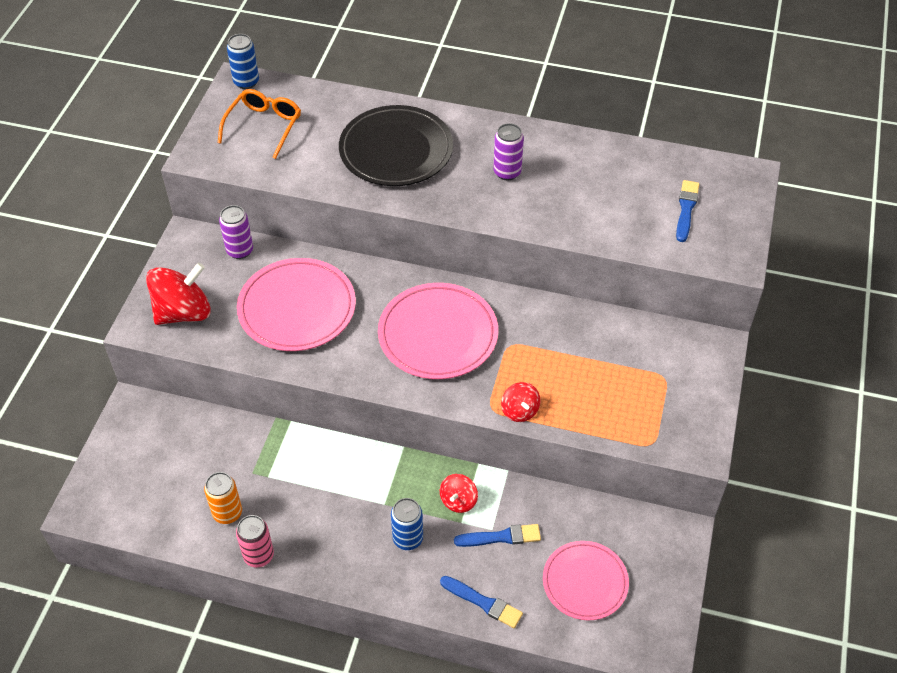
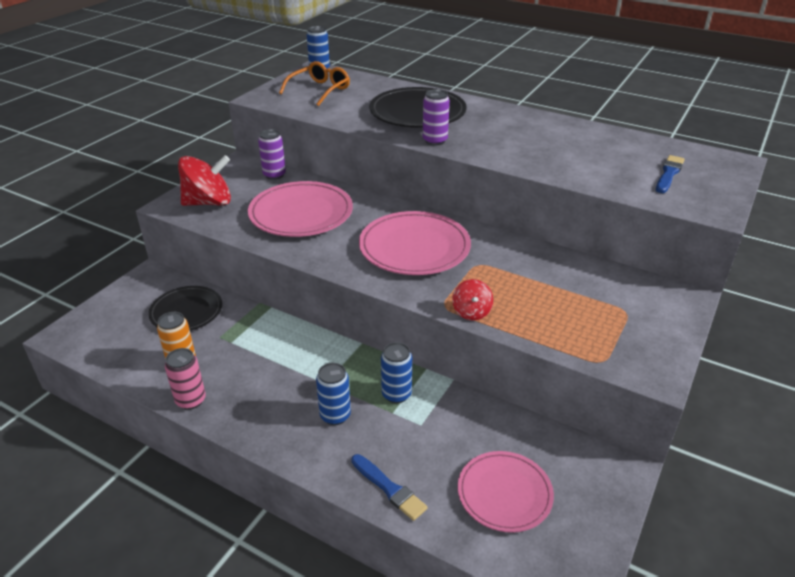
camera: 15 degrees right, 15 degrees down
red spinning top [440,474,478,513] -> blue can [381,342,412,403]
blue brush [454,524,541,547] -> none
purple can [493,123,524,180] -> purple can moved to [423,89,450,146]
none -> black plate [148,286,222,331]

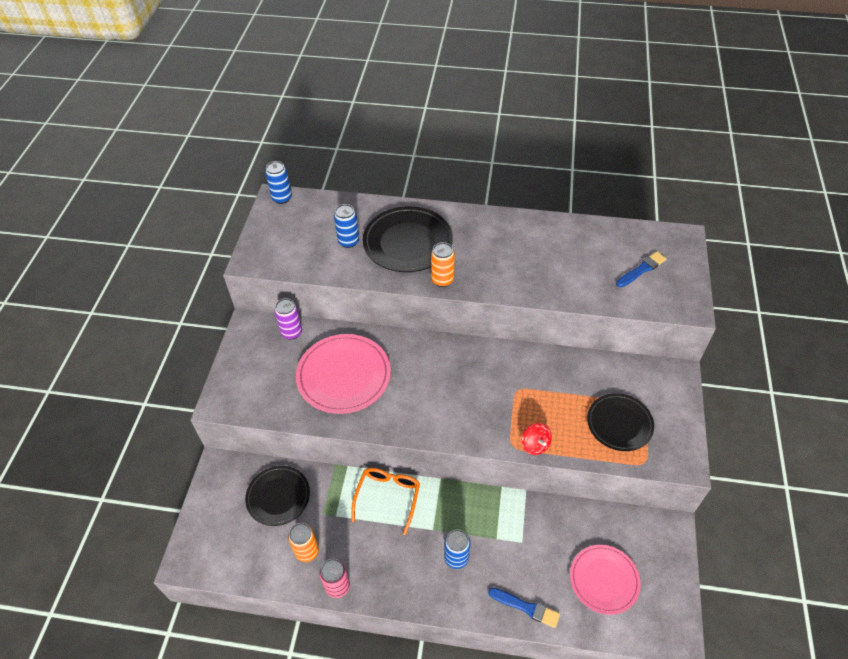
camera: 20 degrees left, 15 degrees up
red spinning top [178,155,231,206] -> none
orange glasses [279,61,350,106] -> orange glasses moved to [351,468,420,535]
pink plate [359,211,471,275] -> none
blue can [381,342,412,403] -> blue can moved to [334,204,359,248]
purple can [423,89,450,146] -> orange can [431,242,455,287]
blue brush [656,155,685,193] -> blue brush turned 45 degrees clockwise [616,251,667,287]
none -> black plate [587,393,654,451]

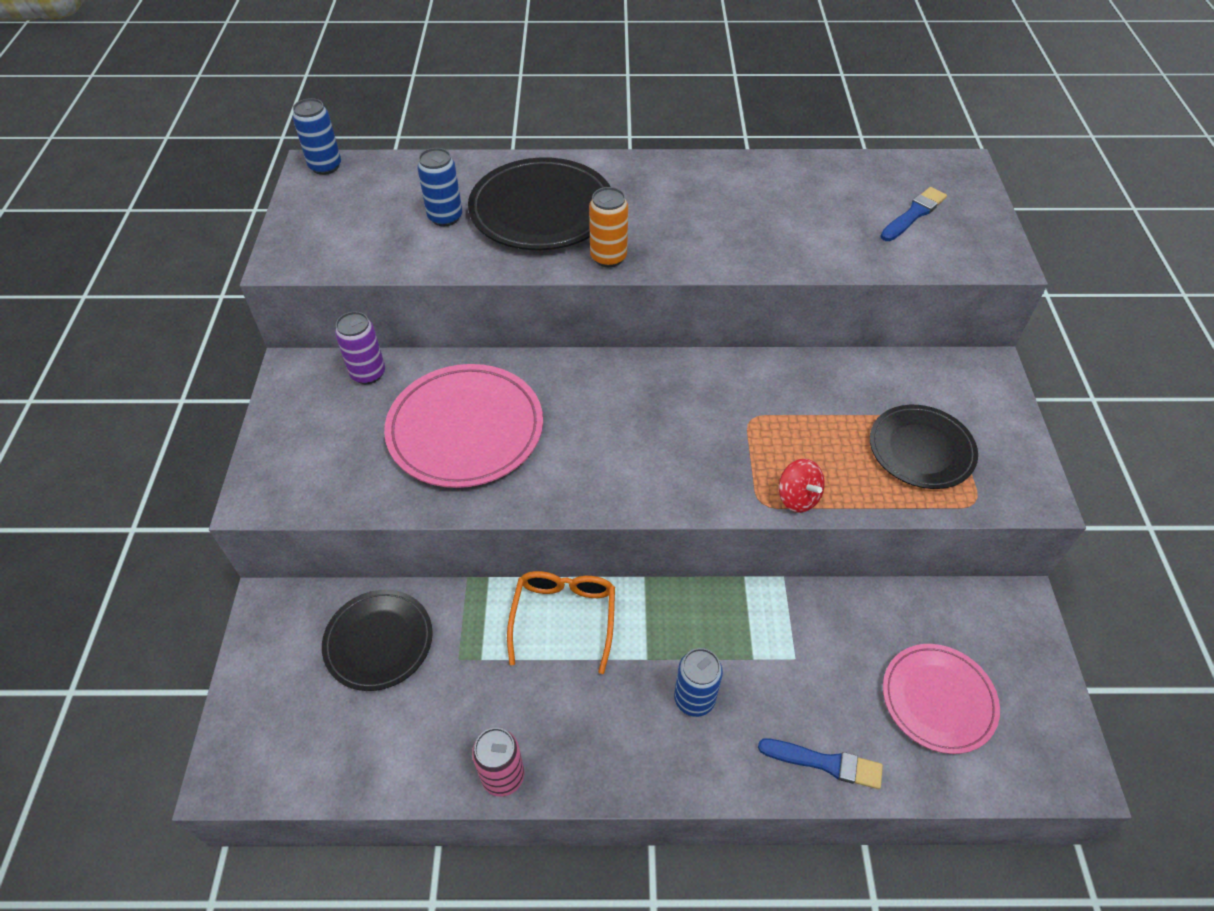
camera: 10 degrees left, 0 degrees up
orange can [288,523,319,562] -> none

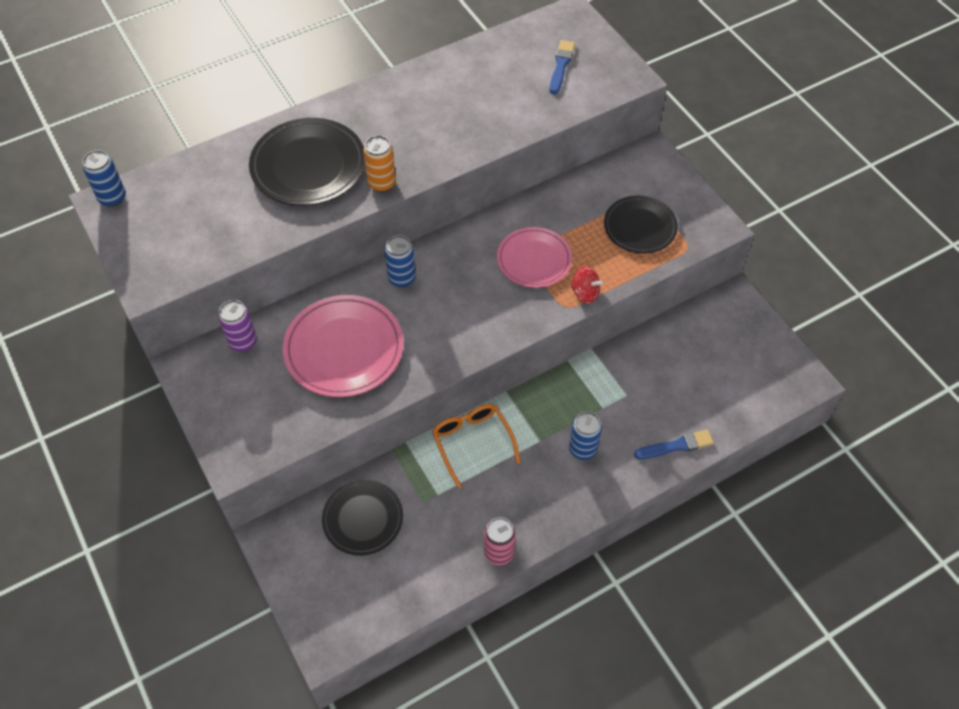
camera: 30 degrees left, 5 degrees up
blue can [417,148,462,226] -> blue can moved to [385,235,416,288]
pink plate [883,644,1000,754] -> pink plate moved to [497,227,572,288]

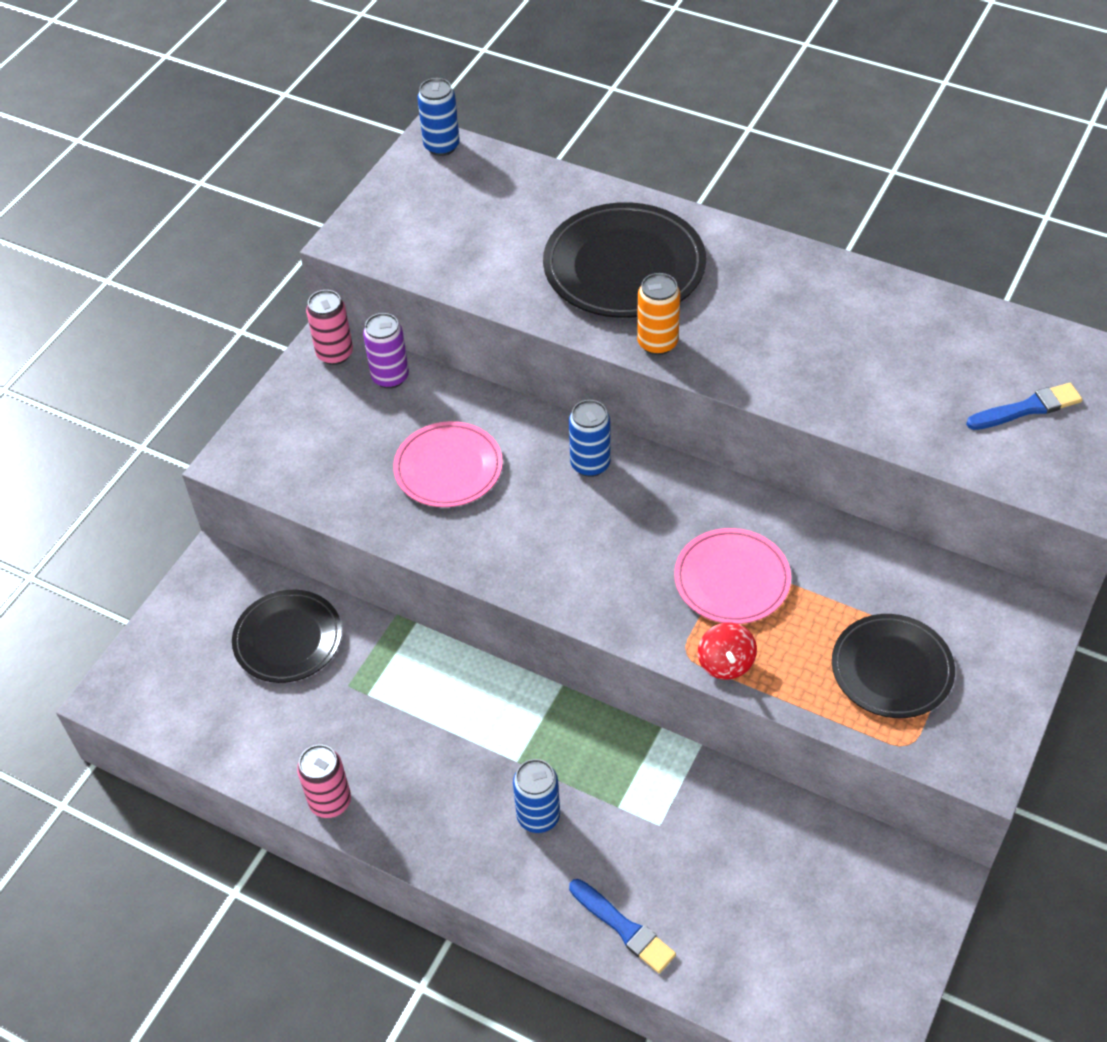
camera: 60 degrees right, 5 degrees down
pink plate [282,295,404,397] -> pink plate [393,421,503,507], size x0.66
orange glasses [432,404,520,488] -> none
none -> pink can [306,290,353,365]

